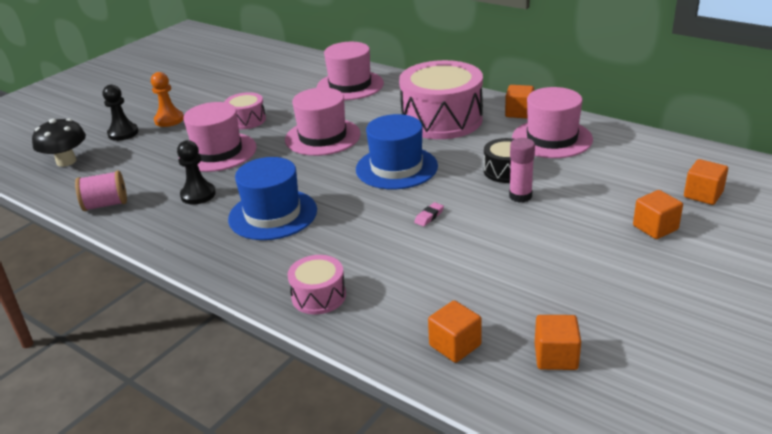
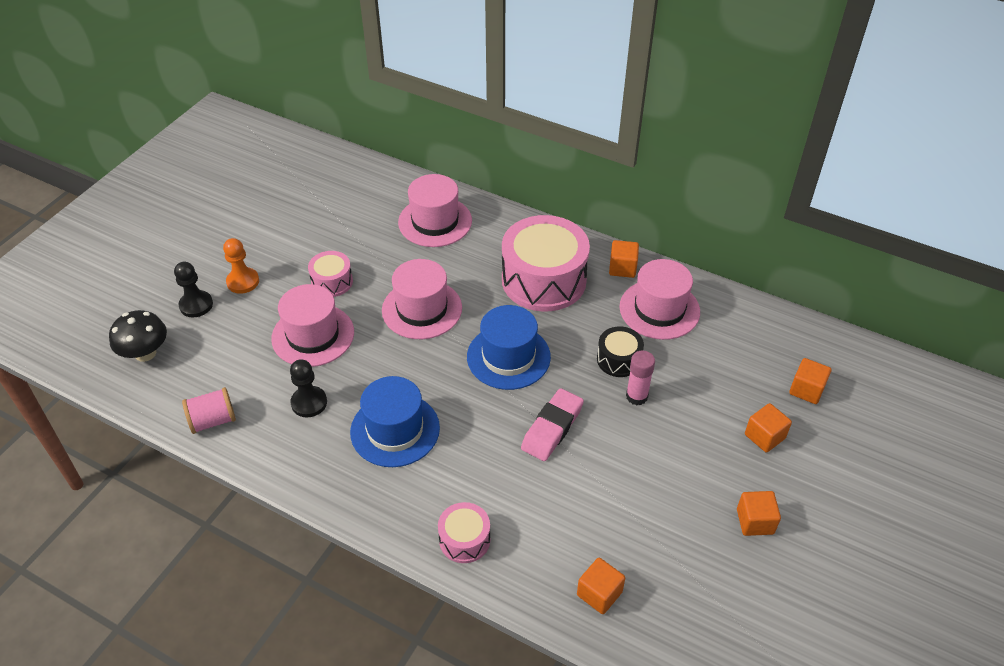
camera: 10 degrees left, 15 degrees up
pink eraser [414,202,444,226] -> pink eraser [521,388,584,461], size x2.33
orange cube [535,315,581,370] -> orange cube moved to [737,491,781,536]

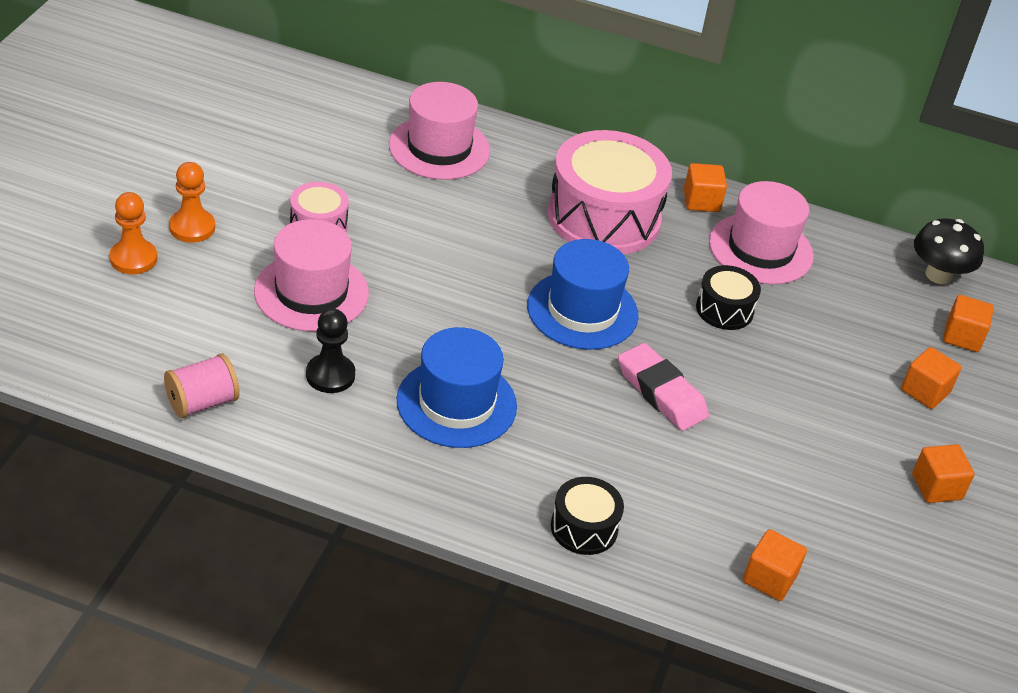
camera: 15 degrees left, 5 degrees down
black mushroom [109,310,167,362] -> black mushroom moved to [914,218,984,284]
black pawn [174,262,213,317] -> orange pawn [109,192,157,274]
pink hat [382,259,462,339] -> none
pink drum [438,502,490,563] -> black drum [551,477,624,555]
pink eraser [521,388,584,461] -> pink eraser turned 60 degrees counterclockwise [618,343,709,431]
pink glue stick [626,350,655,405] -> none

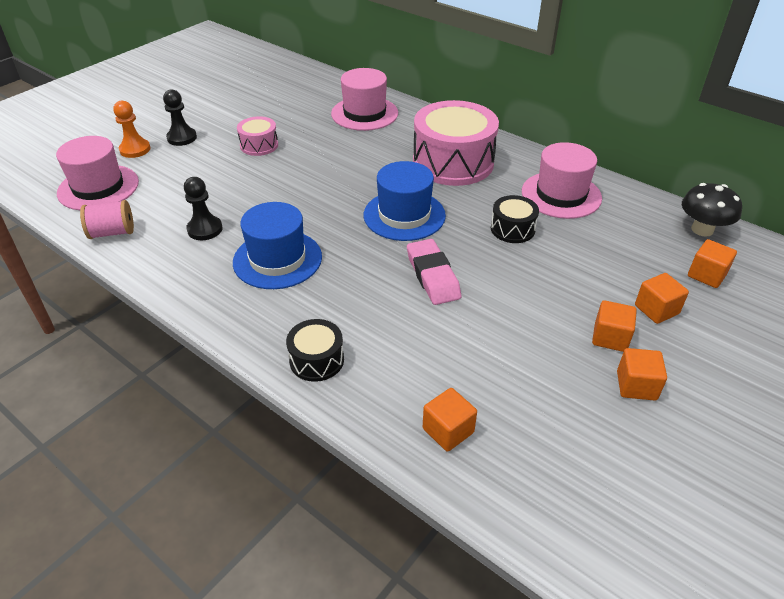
camera: 25 degrees right, 0 degrees up
orange pawn [169,162,215,243] -> black pawn [163,89,197,146]
pink hat [254,219,369,331] -> pink hat moved to [56,136,139,210]
orange cube [684,163,727,212] -> orange cube moved to [592,300,637,352]

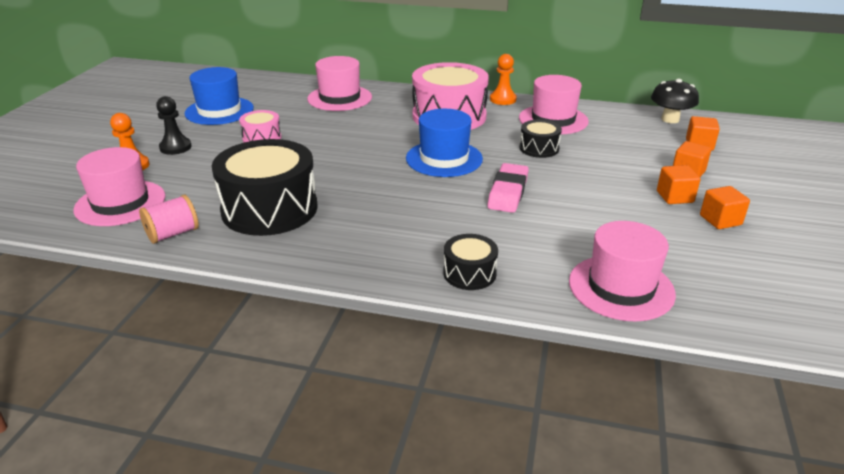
camera: 25 degrees left, 10 degrees down
black pawn [184,177,222,240] -> black drum [212,139,317,236]
blue hat [233,202,322,289] -> blue hat moved to [185,67,254,125]
pink eraser [407,239,461,305] -> pink eraser turned 60 degrees clockwise [488,163,529,213]
orange cube [423,388,477,452] -> pink hat [569,221,676,322]
none -> orange pawn [490,54,517,105]

